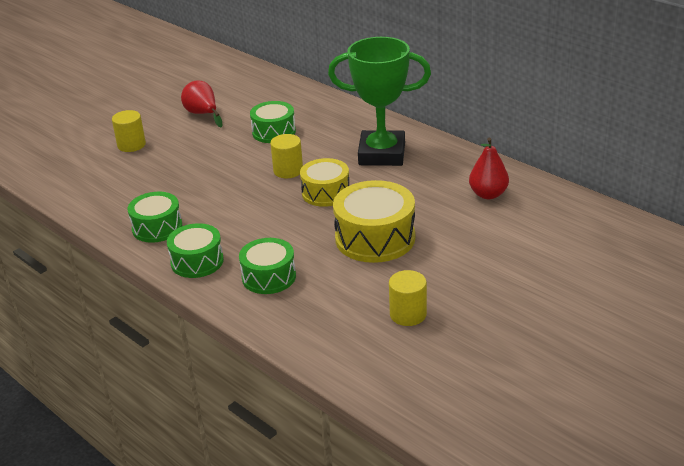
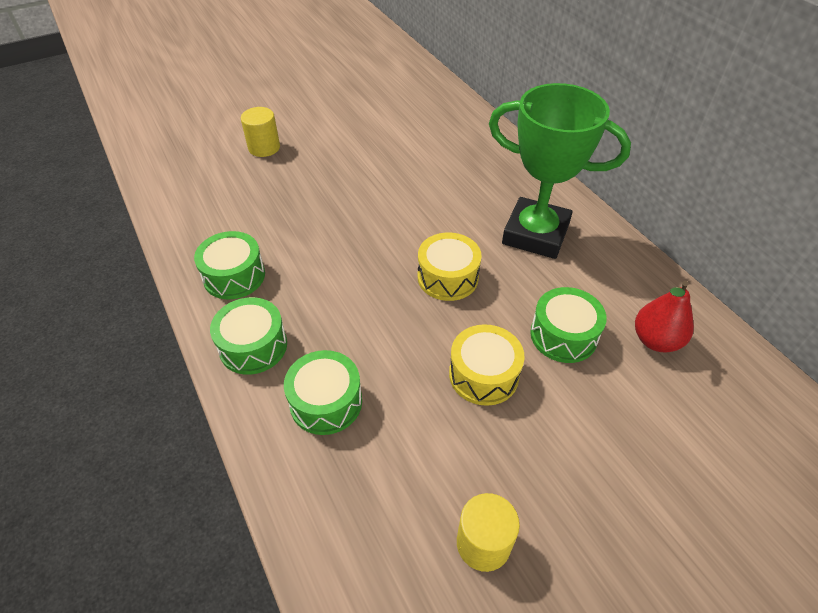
camera: 15 degrees right, 15 degrees up
red pear [181,80,223,127] -> none
green drum [250,101,296,143] -> green drum moved to [530,287,607,363]
yellow cylinder [270,134,303,178] -> none
yellow drum [333,180,415,263] -> yellow drum [449,324,525,406], size x0.65

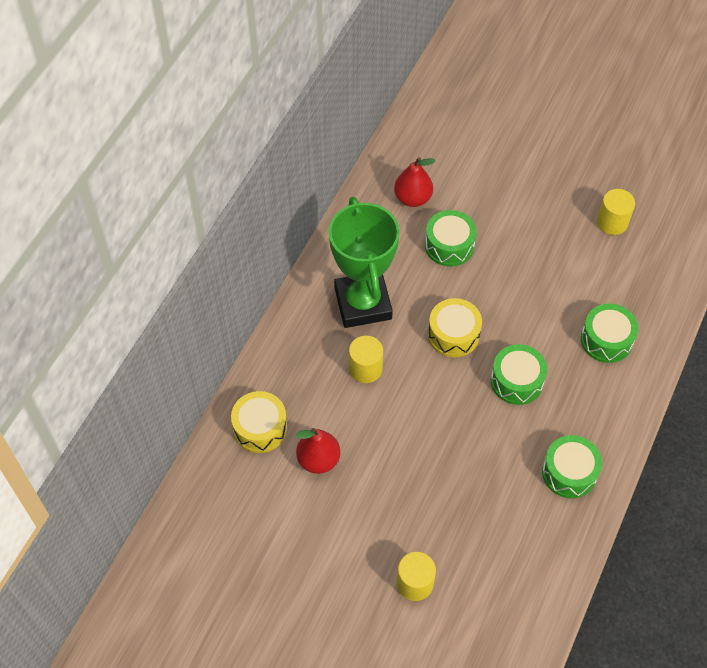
camera: 125 degrees left, 10 degrees up
green drum [210,297,287,375] -> green drum moved to [491,344,547,405]
yellow drum [449,324,525,406] -> yellow drum moved to [231,391,287,453]
none -> red pear [296,428,341,474]
none -> yellow cylinder [349,336,383,383]

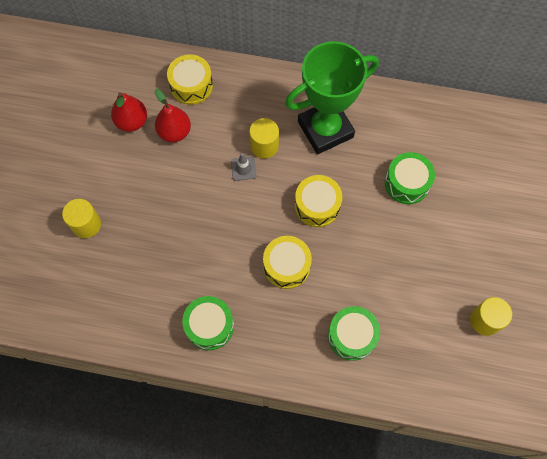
camera: 75 degrees right, 10 degrees up
red pear [394,157,435,207] -> red pear moved to [111,92,147,132]
green drum [491,344,547,405] -> yellow drum [263,236,312,289]
none -> grey traffic cone [231,153,256,181]

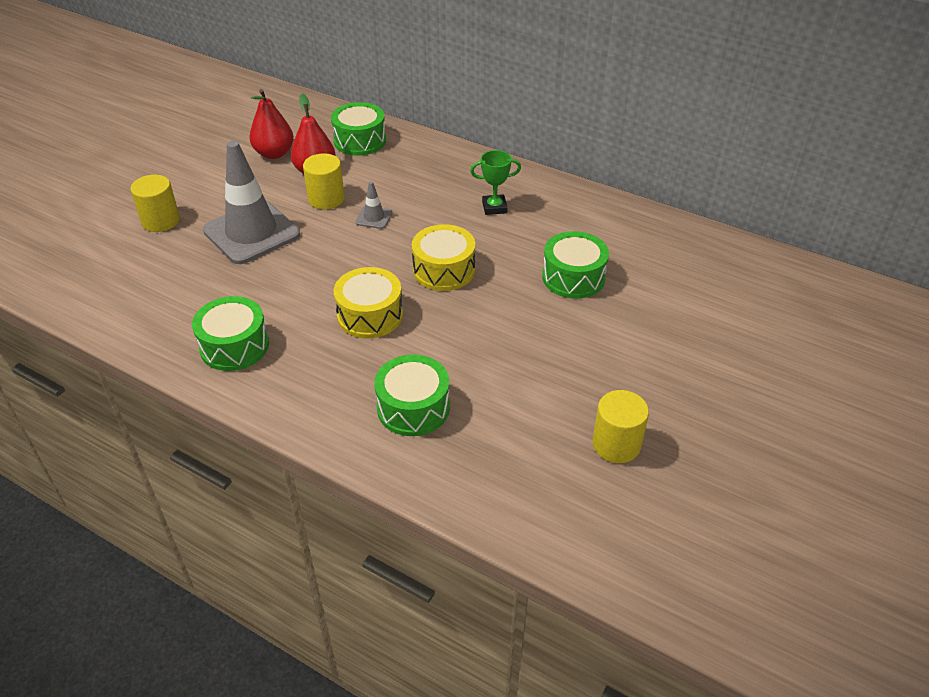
camera: 20 degrees right, 25 degrees down
yellow drum [167,54,213,105] -> green drum [331,102,386,156]
yellow cylinder [249,118,279,159] -> yellow cylinder moved to [303,153,345,209]
green trophy [285,41,379,154] -> green trophy [470,150,521,215], size x0.40
none -> grey traffic cone [203,141,300,264]

